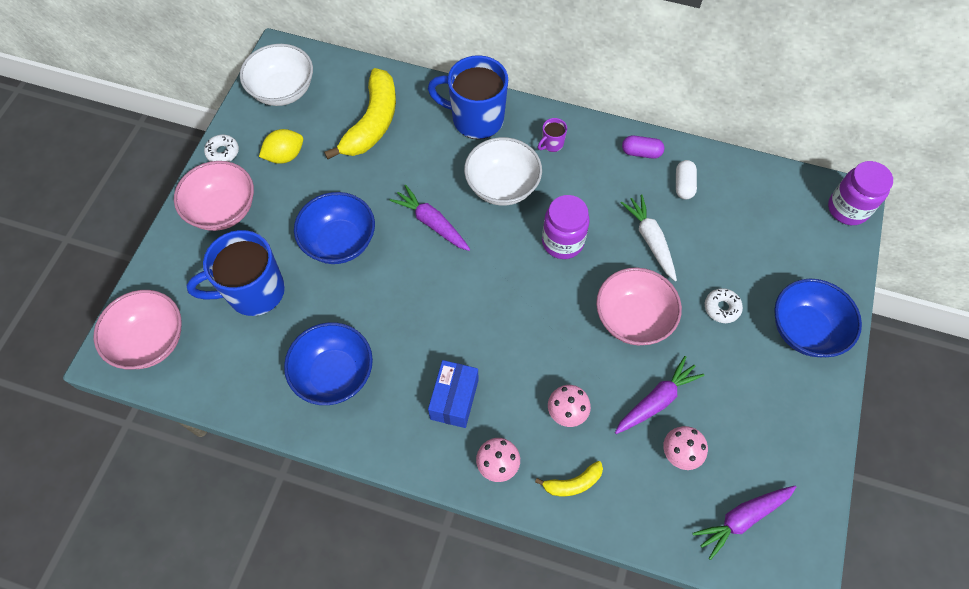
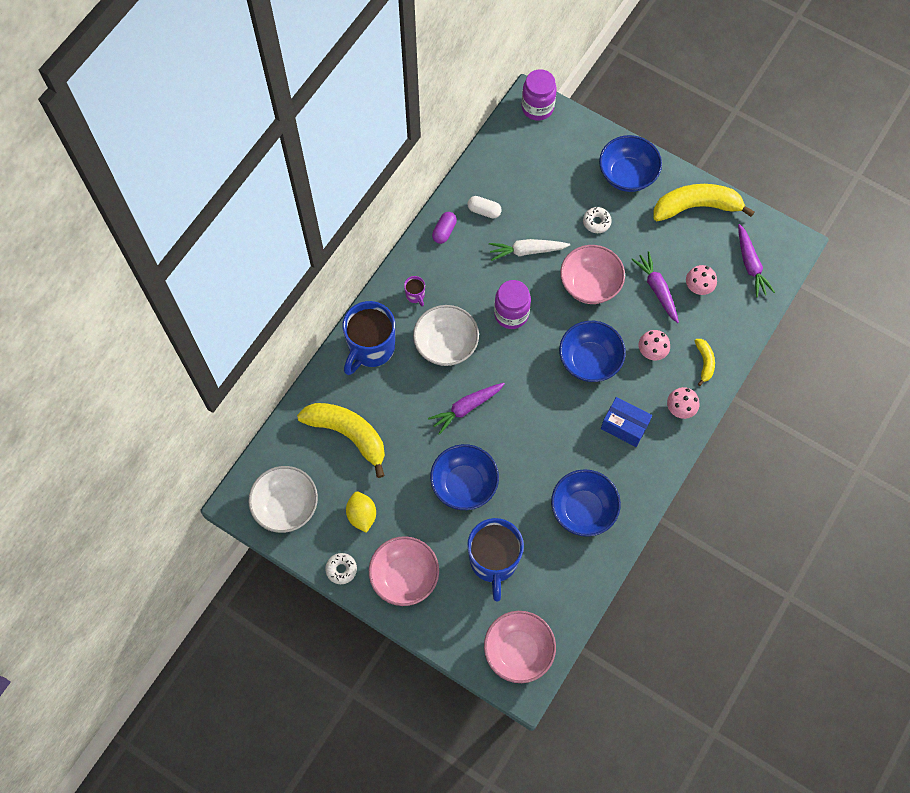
camera: 75 degrees left, 5 degrees up
none -> blue bowl [559,321,626,382]
none -> yellow banana [653,184,755,221]

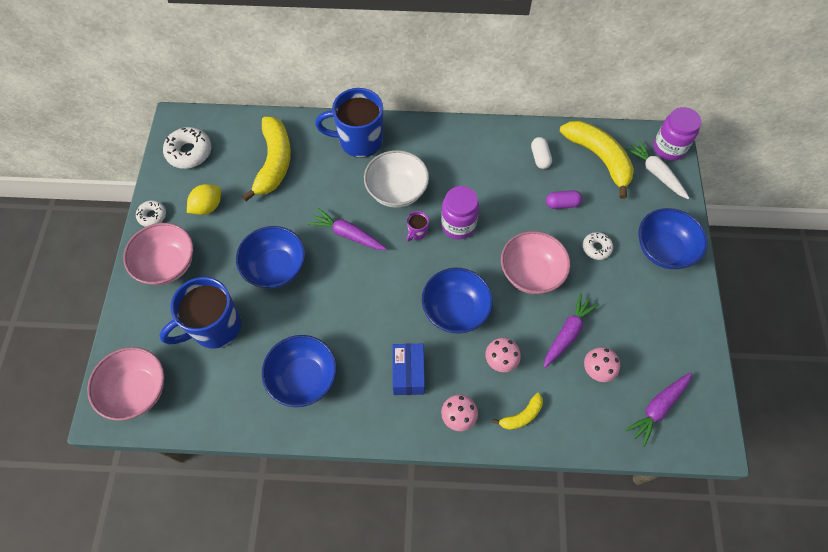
camera: 60 degrees right, 5 degrees down
white bowl [248,466,318,533] -> white donut [163,127,211,169]
purple mug [404,276,425,307] -> purple mug moved to [406,211,429,242]
purple capsule [432,212,457,244] -> purple capsule moved to [546,190,582,209]
white carrot [489,239,570,261] -> white carrot moved to [625,139,689,199]
yellow banana [653,184,755,221] -> yellow banana moved to [560,121,634,199]

